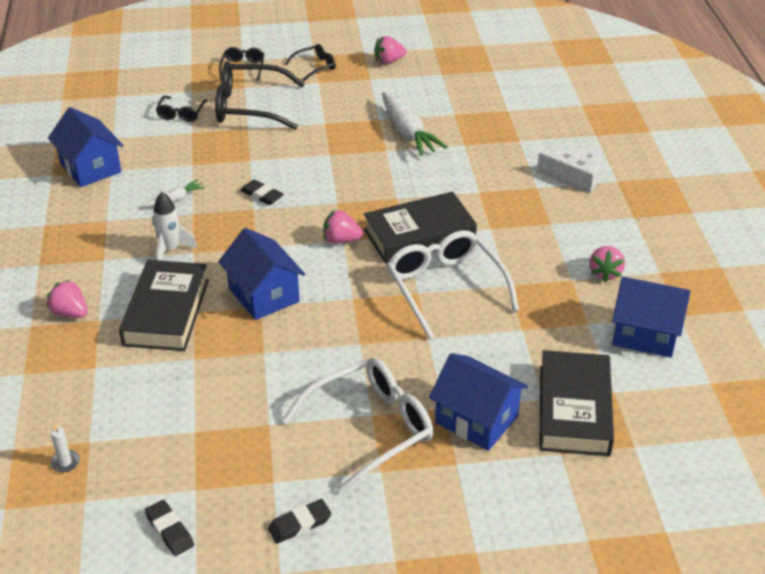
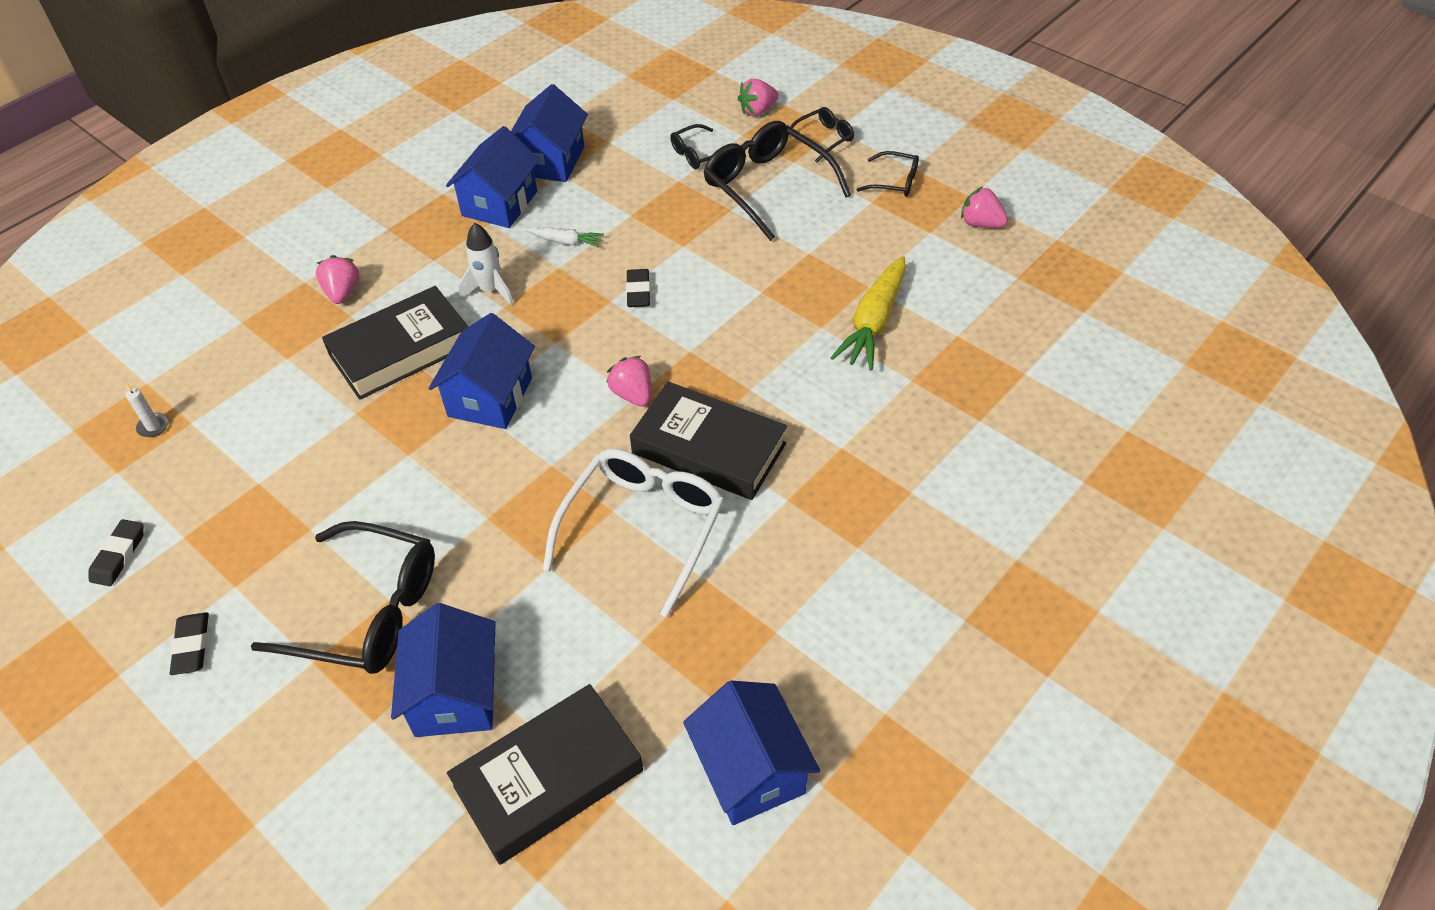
camera: 50 degrees right, 10 degrees up
black eraser [268,499,331,544] -> black eraser turned 60 degrees clockwise [170,612,209,675]
white glasses [282,358,433,494] -> black glasses [251,521,435,674]
white carrot [382,92,448,156] -> yellow carrot [831,256,906,370]
white cheese [537,150,601,193] -> none
pink strawberry [589,246,625,282] -> pink strawberry moved to [738,79,779,116]
none -> blue house [446,126,540,228]

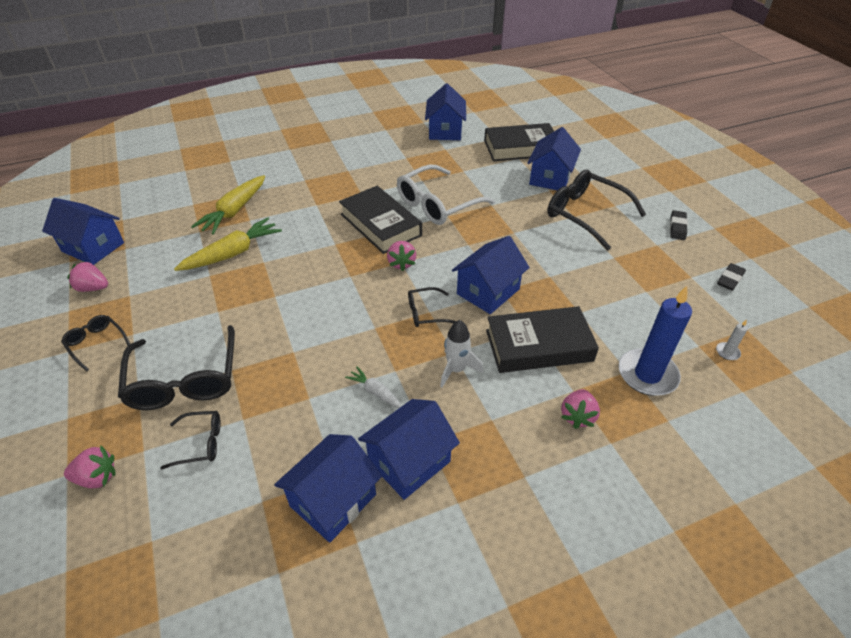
camera: 155 degrees left, 5 degrees down
black eraser [626,269,650,307] -> none
black glasses [788,107,854,163] -> black glasses moved to [408,287,456,327]
pink strawberry [961,187,1008,228] -> pink strawberry turned 135 degrees clockwise [67,261,108,292]
none -> blue house [42,198,124,265]
none -> yellow carrot [191,175,265,234]
none -> blue candle [619,286,692,396]

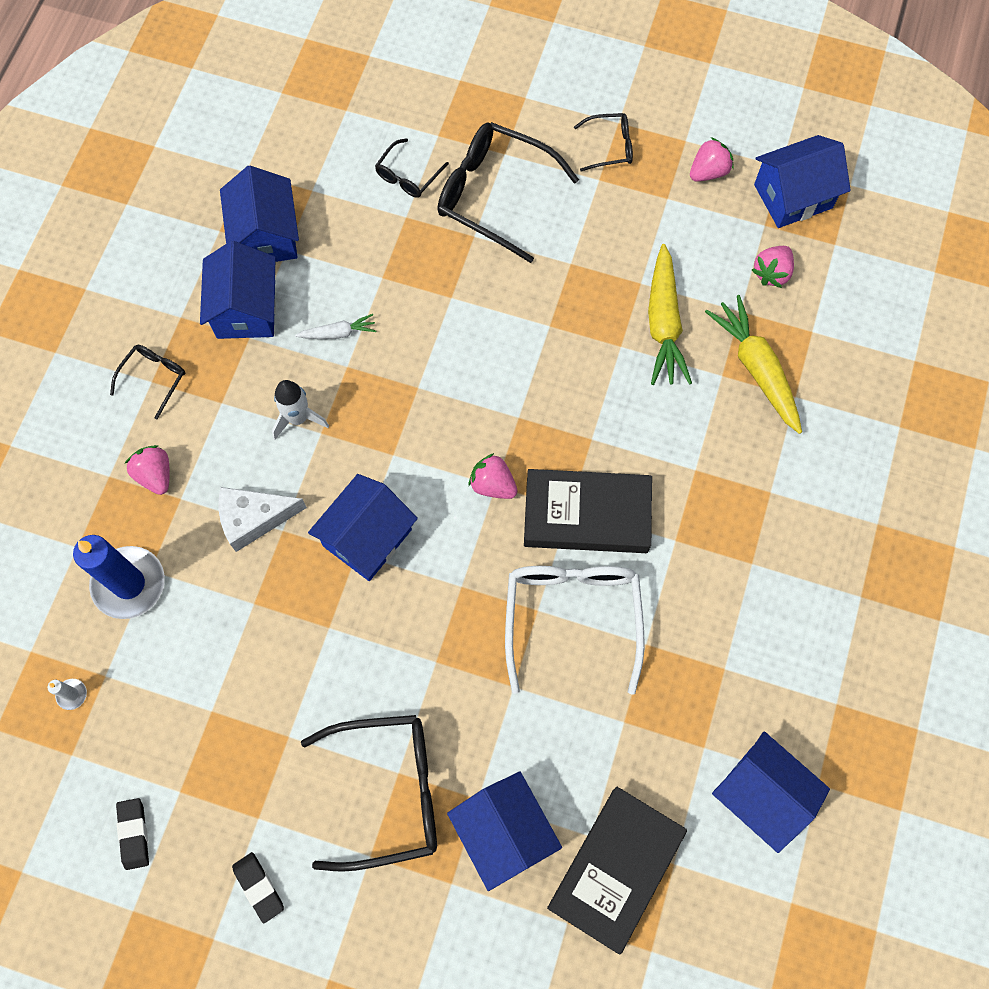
camera: 130 degrees right, 25 degrees up
pink strawberry [64,446,116,488] -> pink strawberry moved to [752,246,794,288]
black glasses [408,287,456,327] -> black glasses moved to [110,345,185,420]
blue house [452,236,530,314] -> blue house turned 45 degrees clockwise [308,474,418,581]
black book [486,306,599,373] -> white cheese [219,487,307,552]

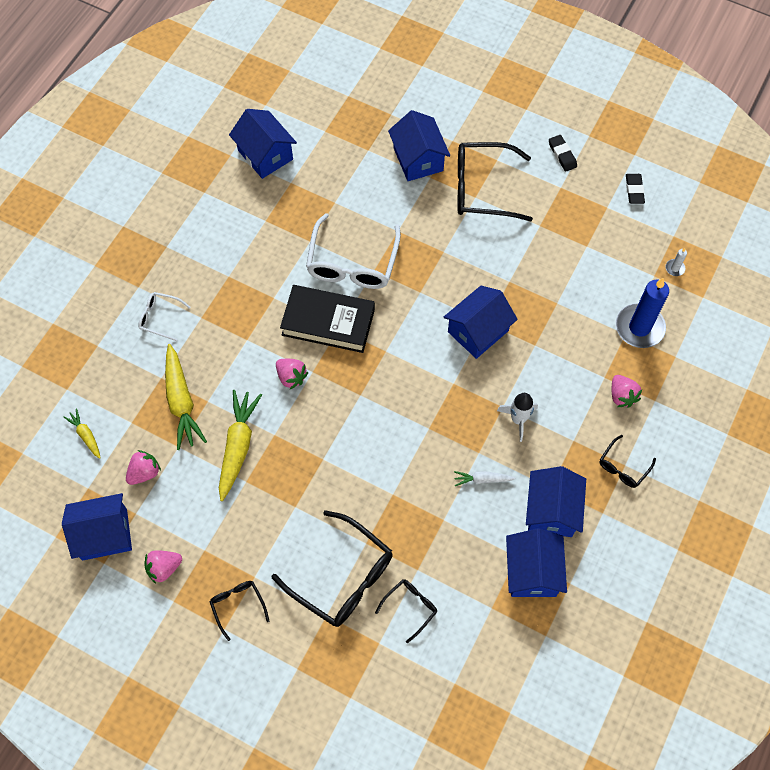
camera: 170 degrees left, 5 degrees down
white cheese [219,487,307,552] -> none
pink strawberry [469,453,518,499] -> pink strawberry moved to [276,359,309,389]
black book [547,787,687,954] -> none
black glasses [574,113,633,171] -> black glasses turned 60 degrees clockwise [210,581,269,641]
none -> yellow carrot [64,408,101,459]
none -> white glasses [139,292,190,341]

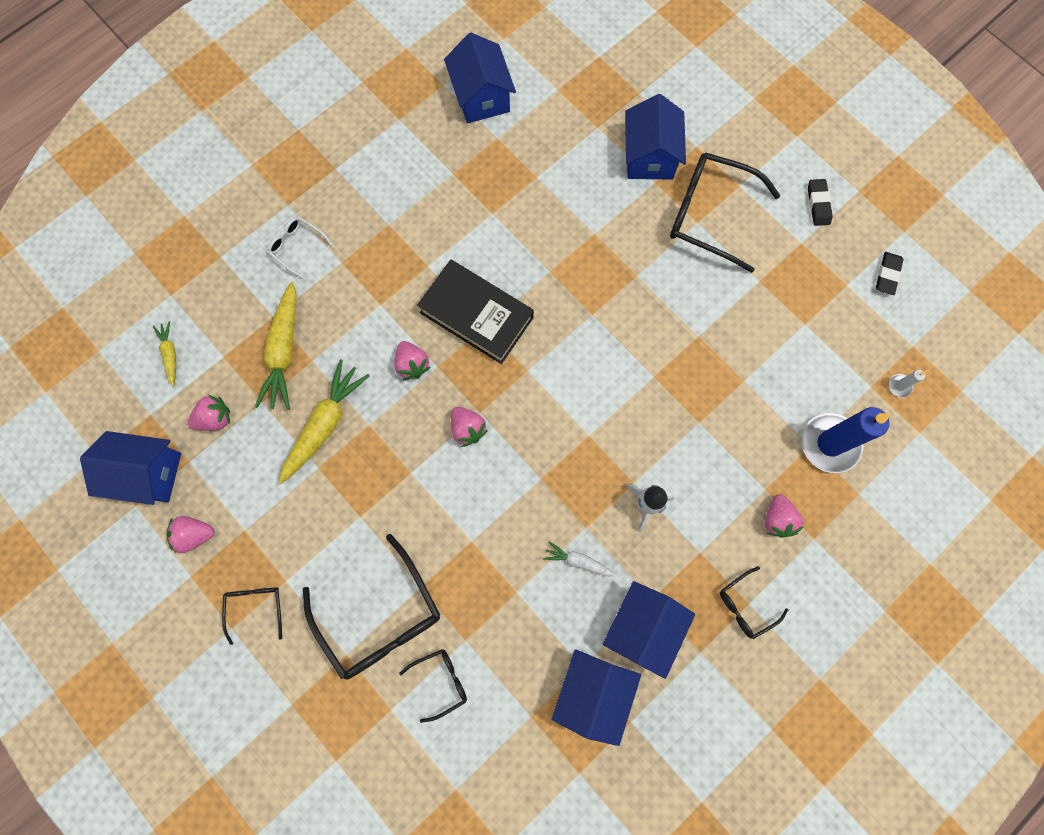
camera: 20 degrees right, 10 degrees up
white glasses [306,213,401,289] -> none
blue house [444,286,518,359] -> none
none -> pink strawberry [451,407,488,447]

